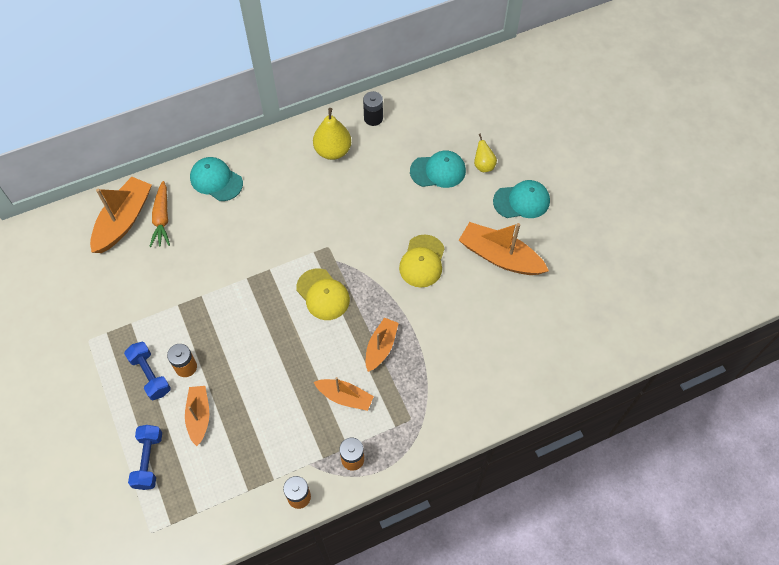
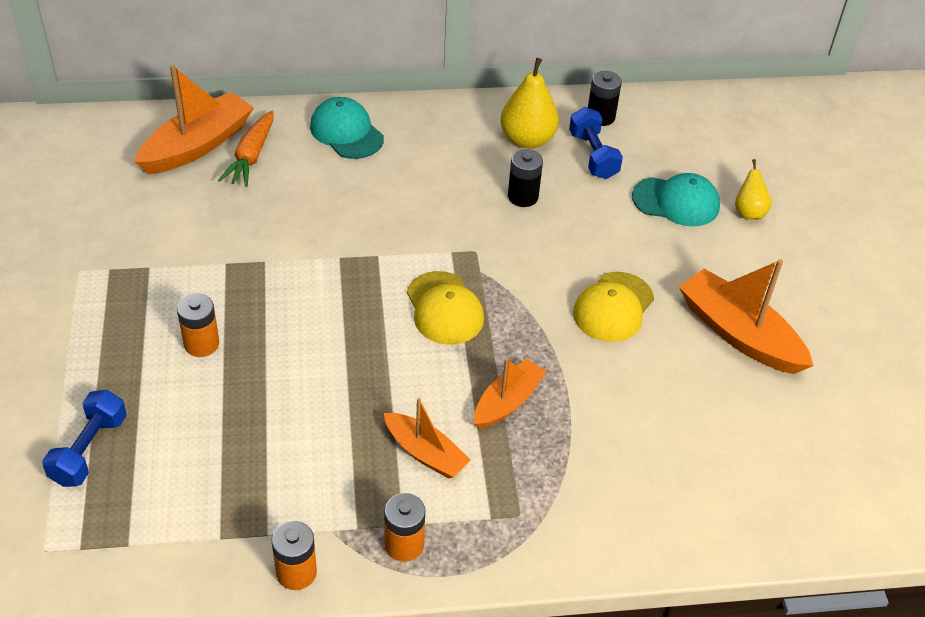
camera: 15 degrees right, 15 degrees down
blue dumbbell [124,342,171,400] -> blue dumbbell moved to [569,107,623,179]
orange boat [185,386,209,446] -> none
turquoise cap [493,180,550,218] -> none
none -> black battery [508,149,543,207]

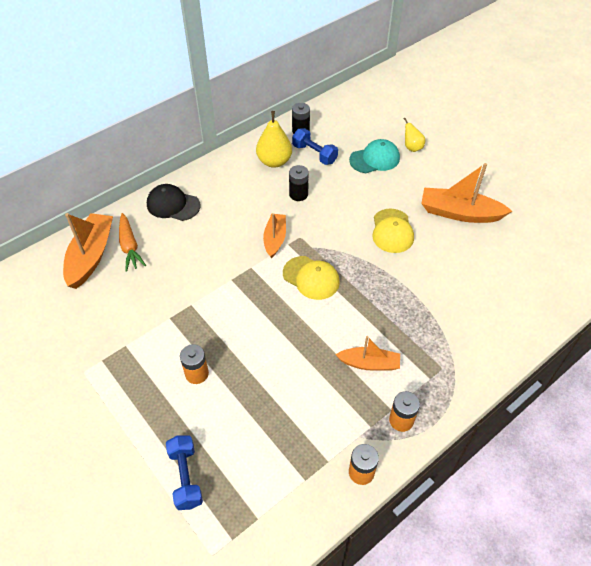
camera: 30 degrees left, 5 degrees up
turquoise cap [310,97,384,159] -> black cap [147,184,201,221]
orange boat [474,358,547,429] -> orange boat moved to [263,213,286,258]

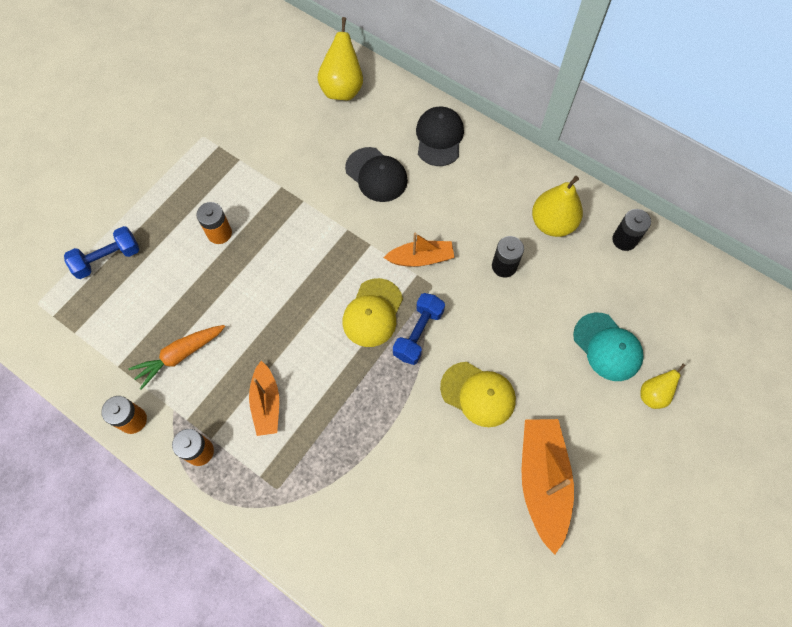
camera: 75 degrees right, 15 degrees up
orange boat [63,213,113,289] -> yellow pear [317,17,363,101]
orange carrot [119,213,146,272] -> orange carrot moved to [128,325,225,390]
blue dumbbell [292,128,338,165] -> blue dumbbell moved to [393,293,445,365]
yellow cap [372,209,414,253] -> yellow cap turned 135 degrees counterclockwise [440,362,516,427]
none -> black cap [345,147,408,202]

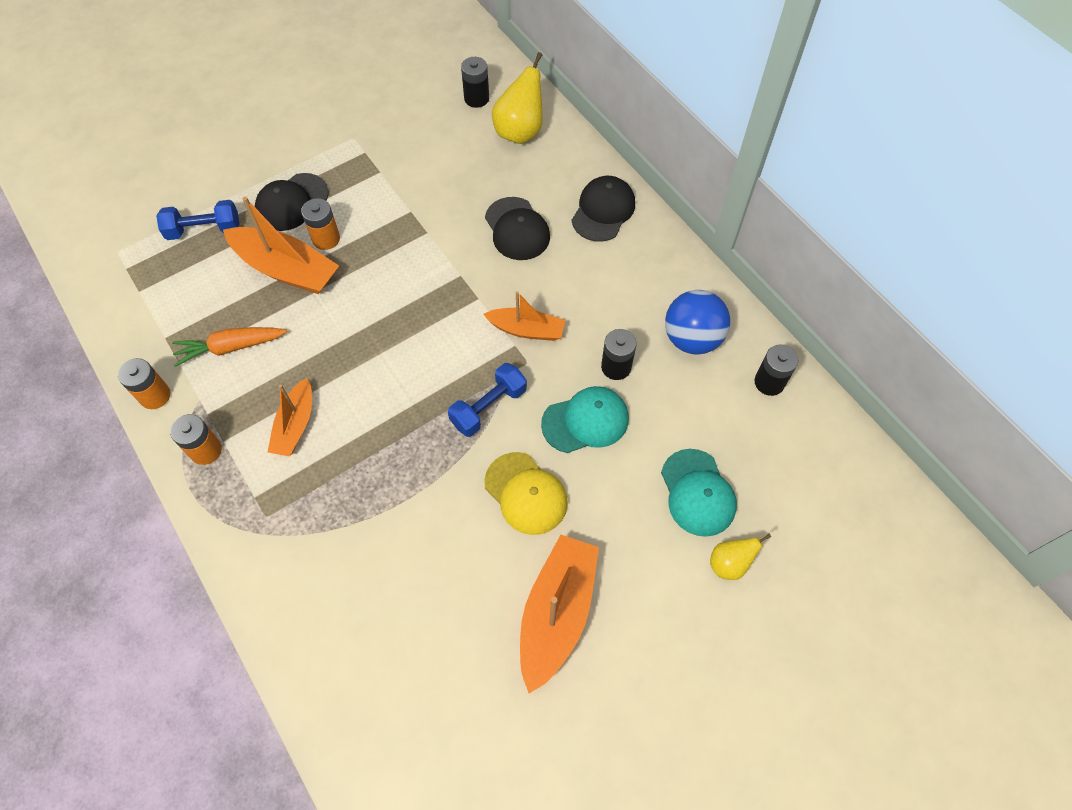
camera: 20 degrees right, 5 degrees down
yellow cap [343,278,403,347] -> none
yellow pear [532,176,583,237] -> blue ball [665,290,730,355]
none -> orange boat [223,197,339,294]
none -> black cap [255,173,329,231]
none -> black battery [461,57,489,108]
none -> turquoise cap [541,386,629,453]

